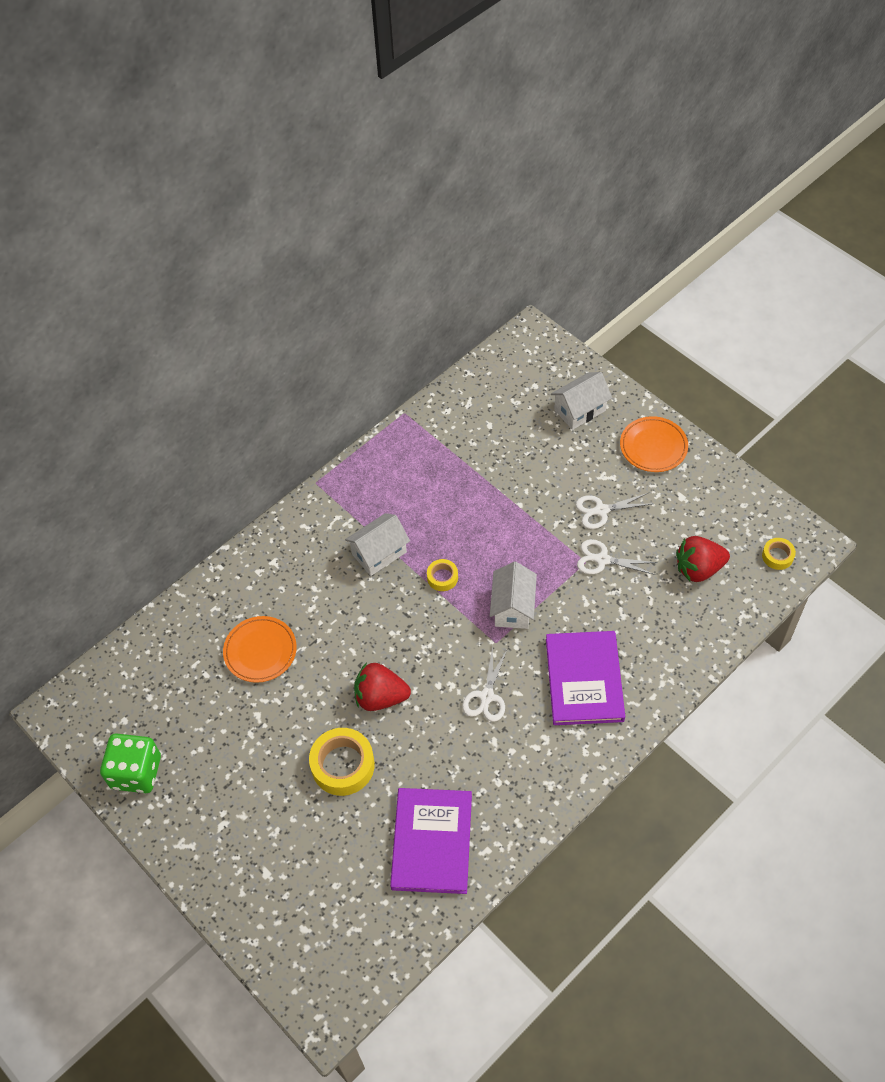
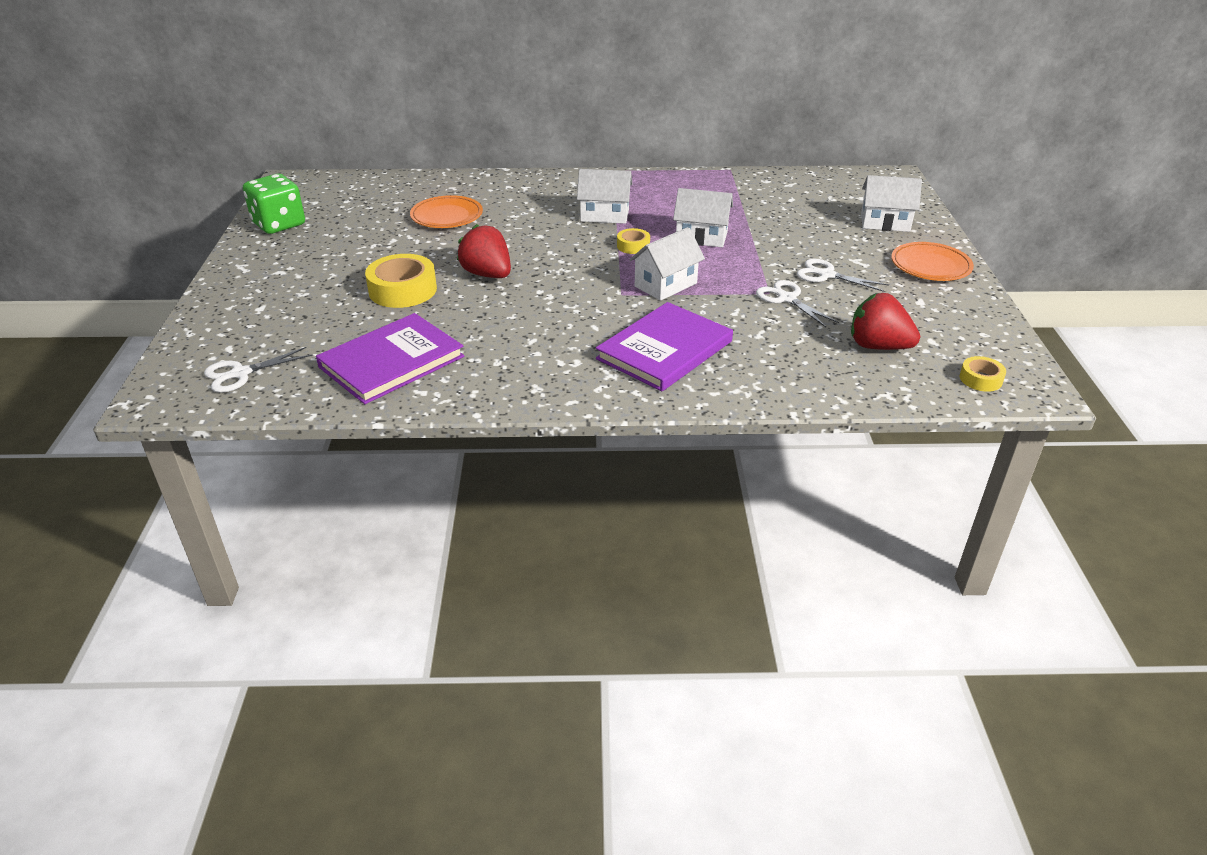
camera: 40 degrees right, 20 degrees down
white scissors [462,646,508,722] -> white scissors moved to [204,347,312,393]
none -> white house [673,188,733,247]

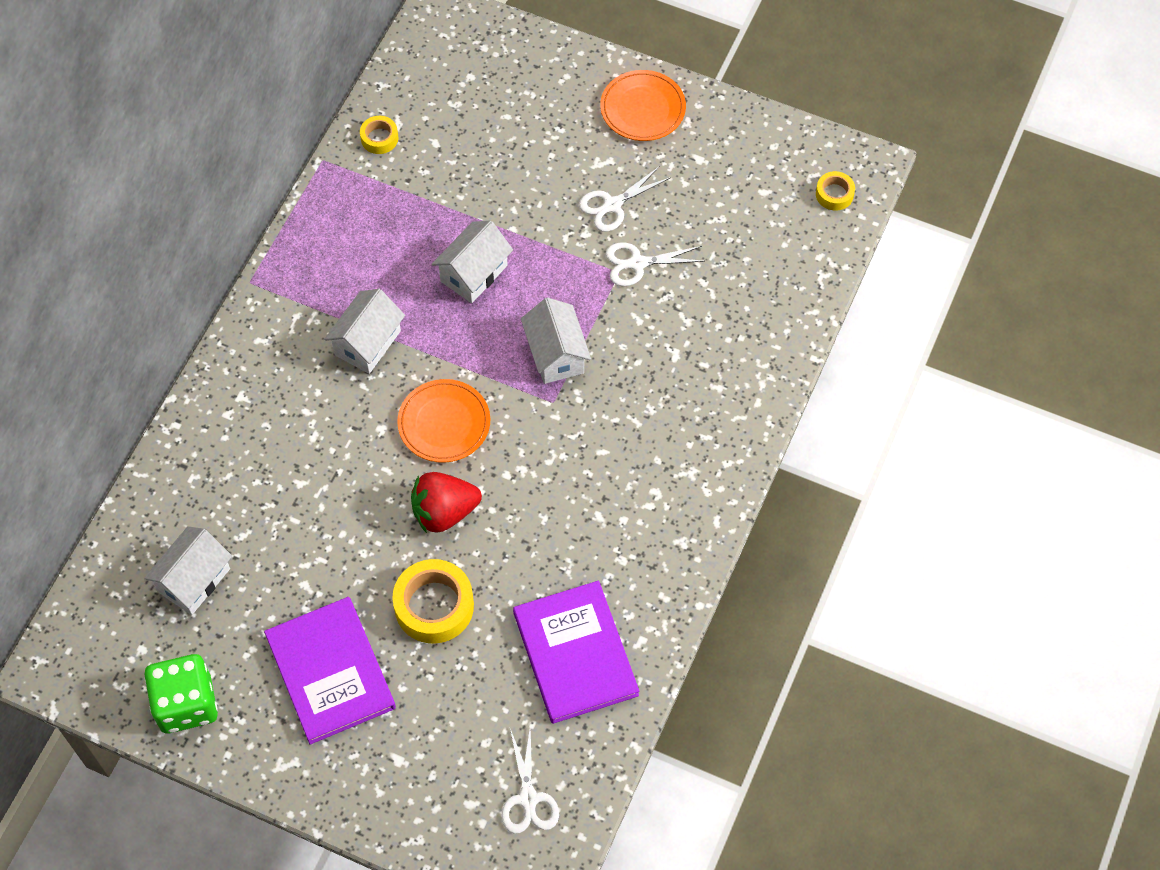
camera: 65 degrees left, 25 degrees up
orange plate [410,195,483,228] -> orange plate moved to [397,379,490,463]
purple book [596,302,733,391] -> purple book moved to [264,597,396,744]
yellow tape [617,228,650,254] -> yellow tape moved to [360,116,398,154]
red strawberry [851,293,920,350] -> none
white house [861,175,922,232] -> white house moved to [144,526,232,615]

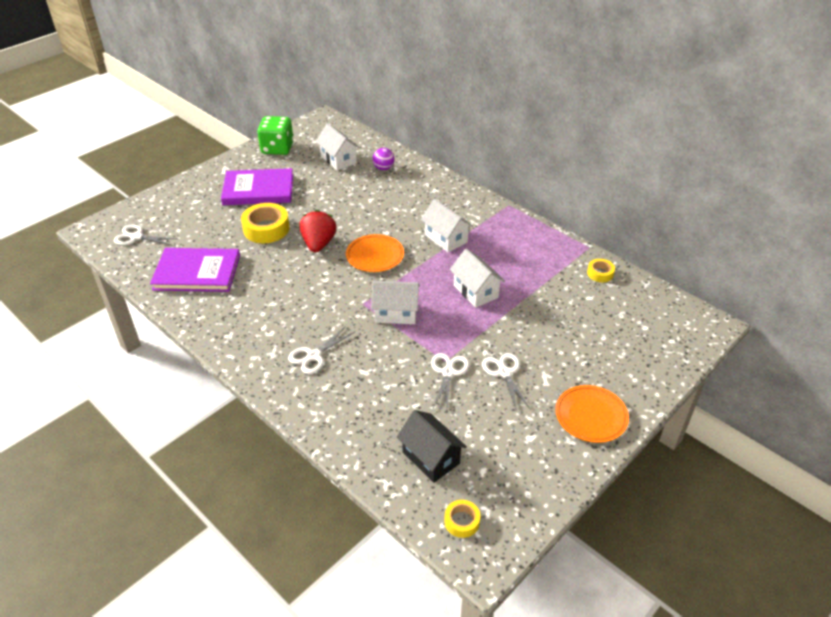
camera: 110 degrees right, 20 degrees down
none -> white scissors [288,326,355,374]
none -> purple ball [372,148,395,170]
none -> black house [397,410,467,483]

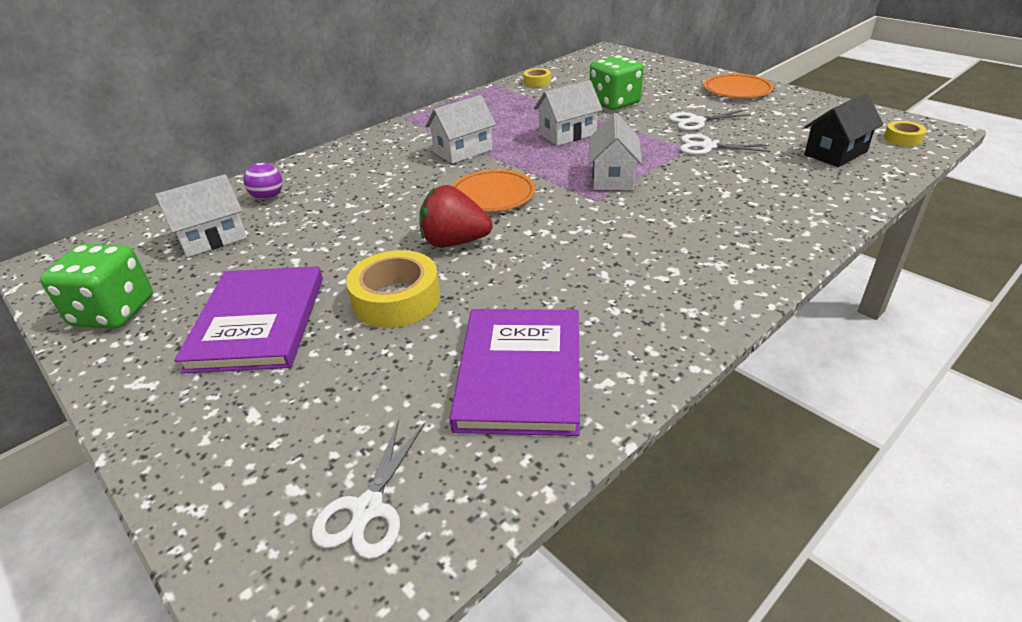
camera: 85 degrees left, 5 degrees down
white scissors [288,326,355,374] -> none
none -> green dice [590,55,644,110]

